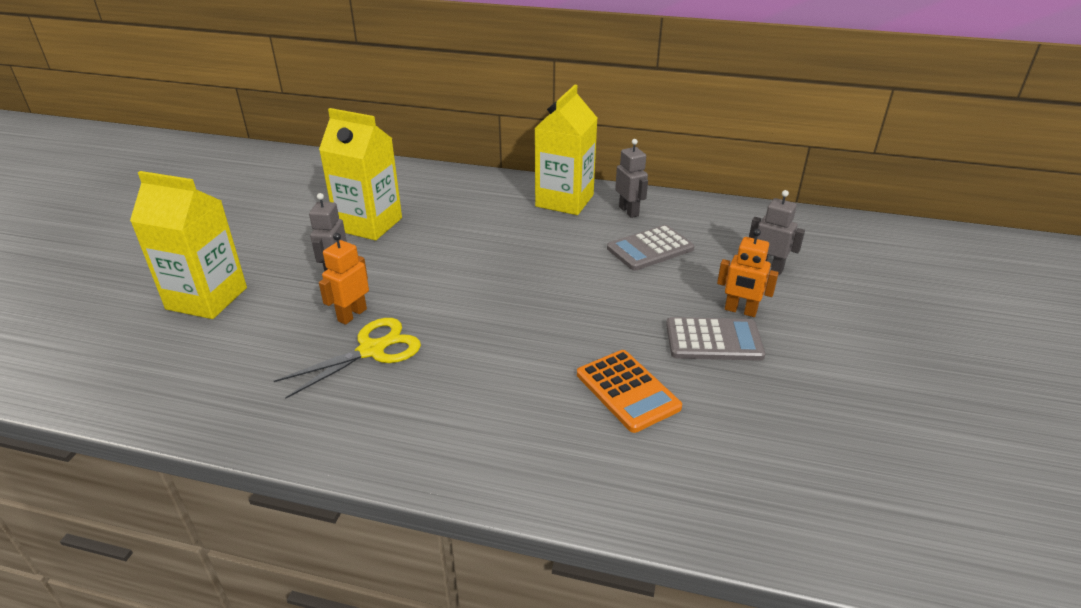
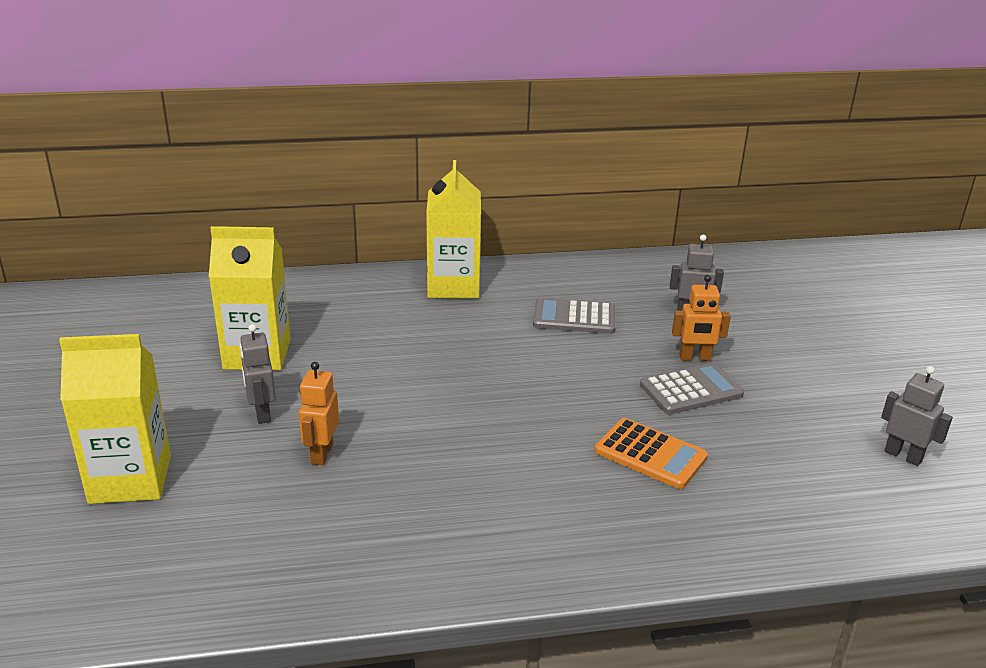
camera: 25 degrees left, 5 degrees down
yellow scissors [274,318,421,399] -> none
grey calculator [607,225,694,271] -> grey calculator turned 60 degrees clockwise [533,298,615,334]
grey robot [615,139,648,218] -> grey robot moved to [881,366,953,466]

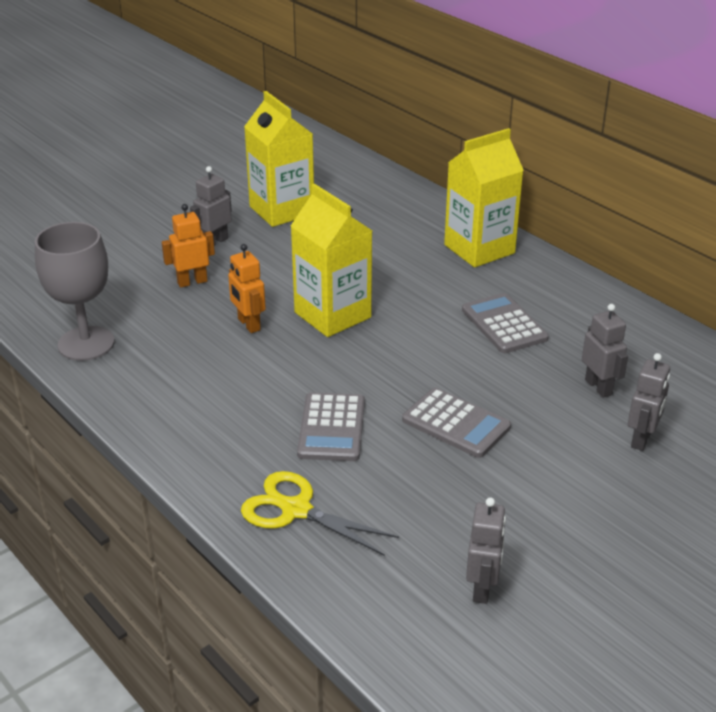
camera: 60 degrees right, 5 degrees up
yellow carton [59,334,171,504] -> yellow carton moved to [291,184,372,337]
orange calculator [594,418,708,489] -> grey calculator [297,392,365,461]
orange robot [672,275,731,361] -> orange robot moved to [228,244,266,333]
none -> grey goblet [35,222,114,361]
none -> yellow scissors [241,471,399,556]
none -> grey robot [628,353,670,451]

